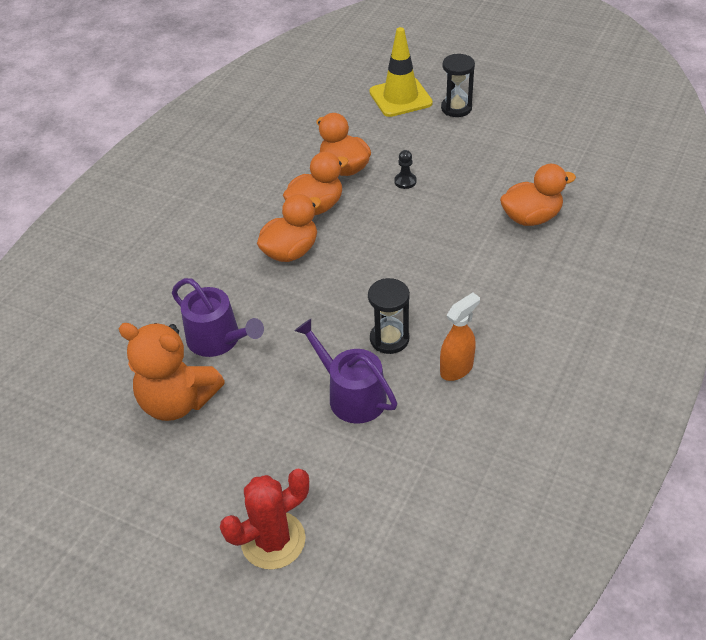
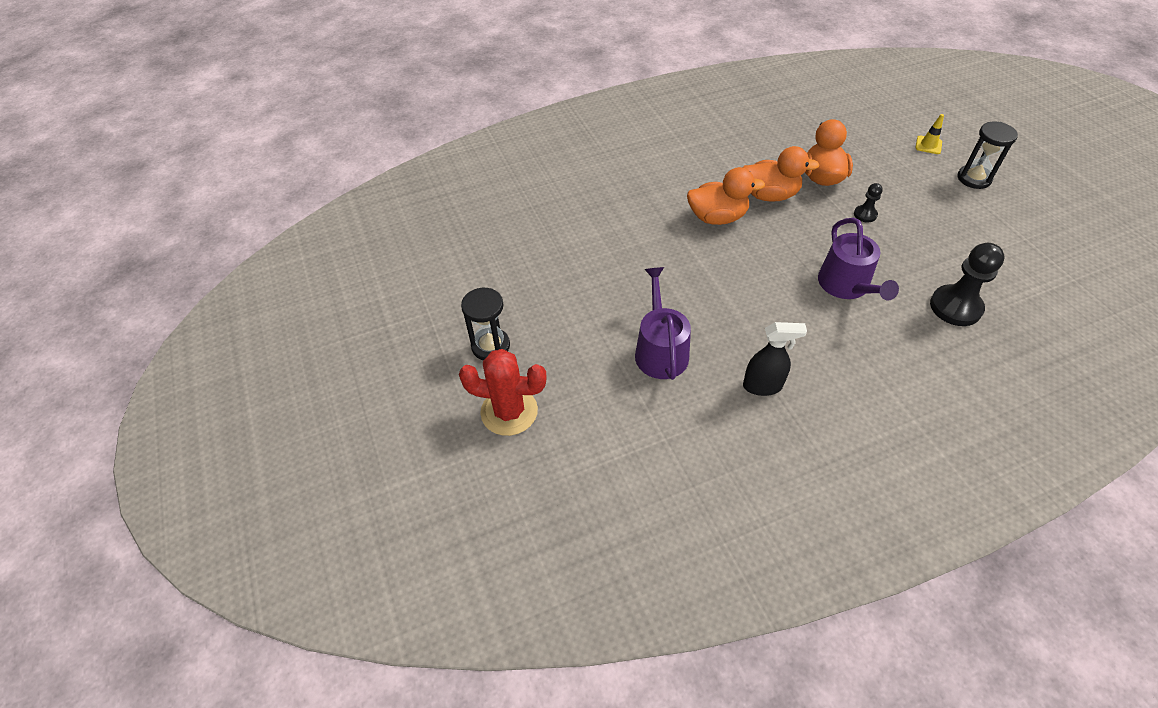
camera: 40 degrees right, 5 degrees up
orange teddy bear [118,323,225,421] -> none
purple watering can [172,278,264,357] -> purple watering can moved to [818,218,899,300]
black hourglass [368,278,410,354] -> black hourglass moved to [461,288,510,360]
yellow traffic cone [369,27,433,117] -> yellow traffic cone [915,114,944,154], size x0.45
orange spray bottle [440,293,480,381] -> black spray bottle [743,322,807,396]
orange duck [500,164,576,226] -> black pawn [930,243,1005,326]

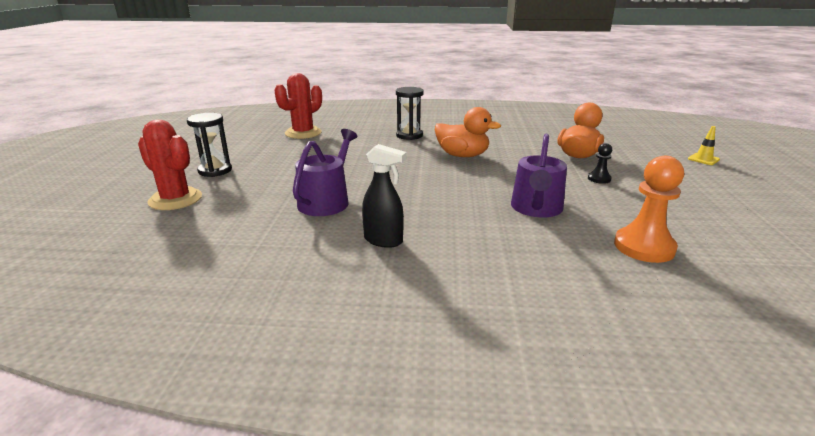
camera: 25 degrees right, 25 degrees down
orange duck [743,146,819,202] -> none
black pawn [930,243,1005,326] -> orange pawn [614,156,684,263]
black hourglass [958,122,1018,189] -> black hourglass moved to [396,87,424,140]
none -> red cactus [274,73,322,139]

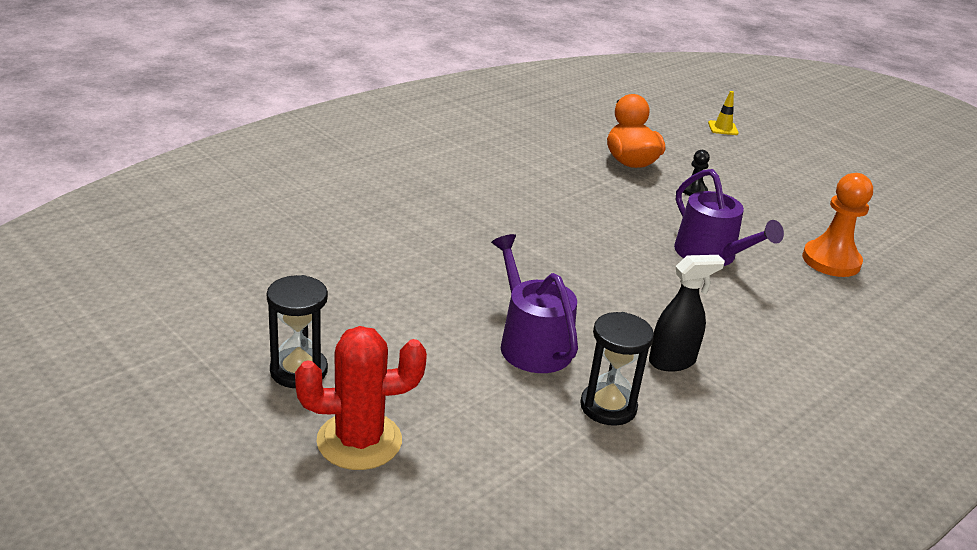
camera: 50 degrees left, 5 degrees up
red cactus [274,73,322,139] -> none
black hourglass [396,87,424,140] -> black hourglass moved to [580,312,654,426]
orange duck [435,107,501,157] -> none

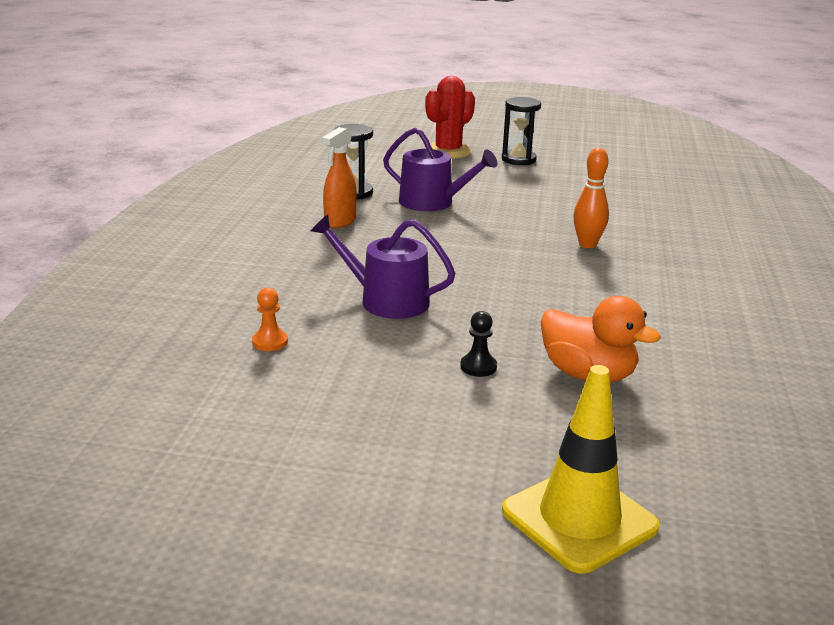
camera: 145 degrees right, 5 degrees down
black spray bottle [649,255,725,372] -> orange spray bottle [322,127,356,228]
yellow traffic cone [708,91,739,135] -> yellow traffic cone [502,365,660,574], size x2.22
orange pawn [802,173,873,277] -> orange pawn [252,288,288,351], size x0.51
none -> orange bowling pin [574,148,609,248]

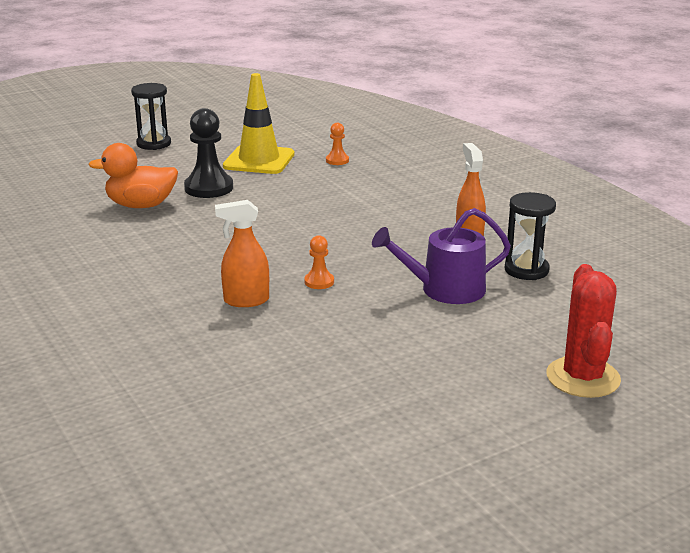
camera: 140 degrees right, 0 degrees up
purple watering can [311,214,455,319] -> none
black pawn [460,311,497,377] -> black pawn [184,108,233,198], size x1.96
black hourglass [502,97,541,165] -> black hourglass moved to [131,83,171,150]
yellow traffic cone [502,365,660,574] -> yellow traffic cone moved to [223,73,294,174]
orange bowling pin [574,148,609,248] -> orange spray bottle [215,200,269,307]
none -> orange pawn [304,235,334,289]

